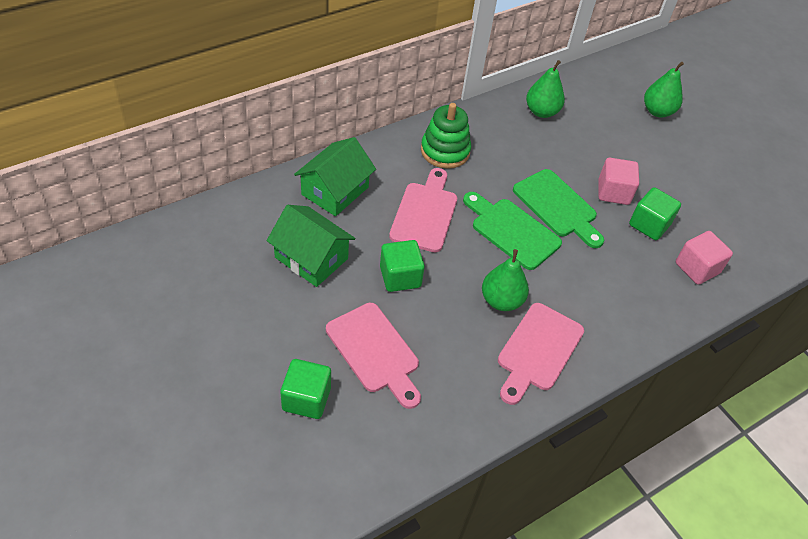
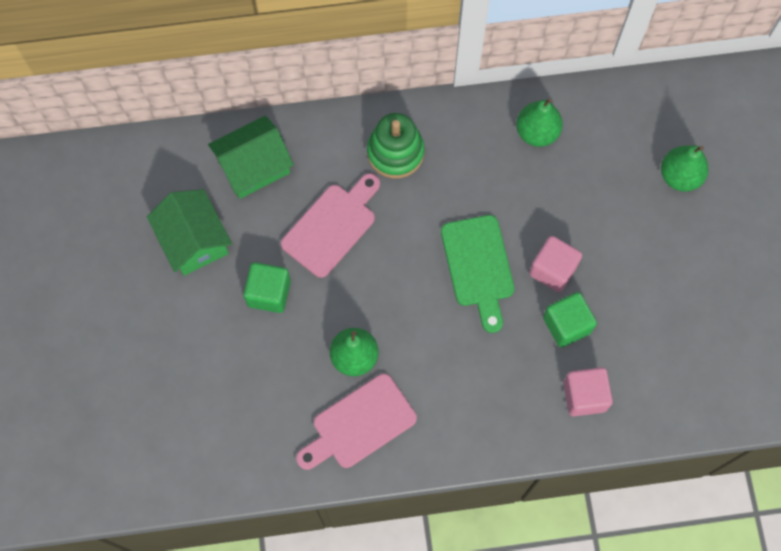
camera: 30 degrees right, 20 degrees up
green cube [280,359,331,419] -> none
pink cutting board [326,303,421,409] -> none
green cutting board [463,192,562,270] -> none

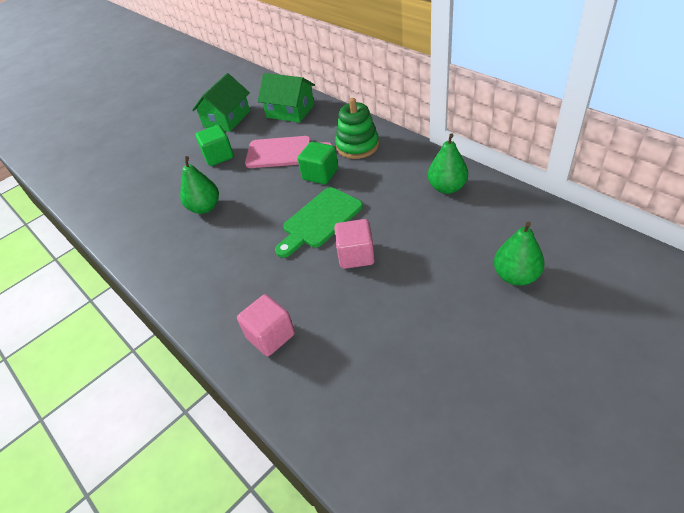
camera: 60 degrees right, 25 degrees down
pink cutting board [296,374,417,470] -> none
green cube [543,292,597,348] -> green cube moved to [298,142,338,184]

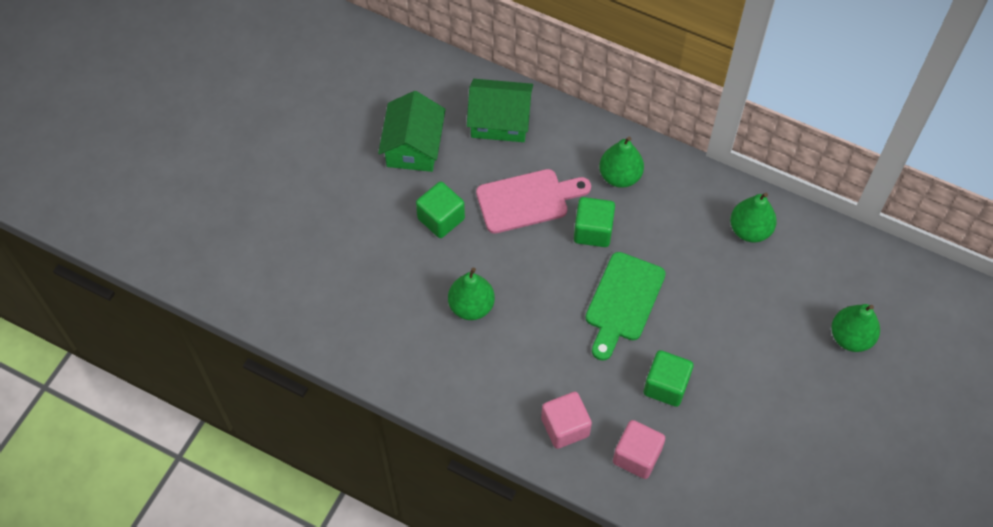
camera: 25 degrees left, 15 degrees up
pink cube [334,219,375,269] -> pink cube moved to [541,392,592,449]
green stacking toy [335,98,379,159] -> green pear [599,137,644,188]
none -> green cube [644,350,694,407]

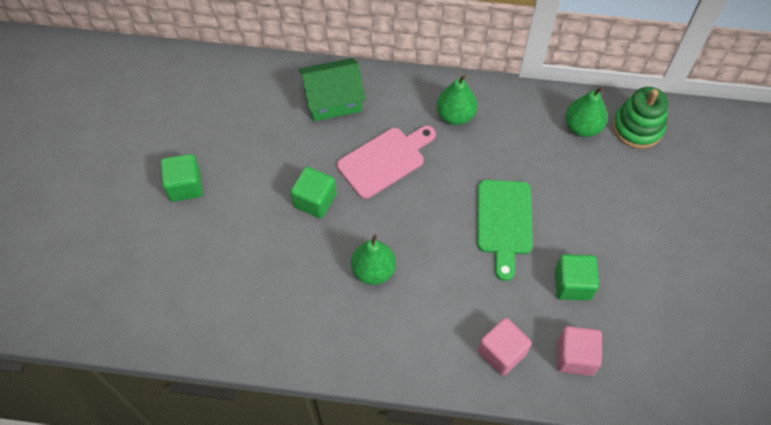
camera: 20 degrees left, 0 degrees up
green house [378,91,446,172] -> none
green cube [574,197,615,247] -> green cube moved to [160,154,203,202]
green pear [831,304,880,352] -> none
none -> green stacking toy [612,87,668,149]

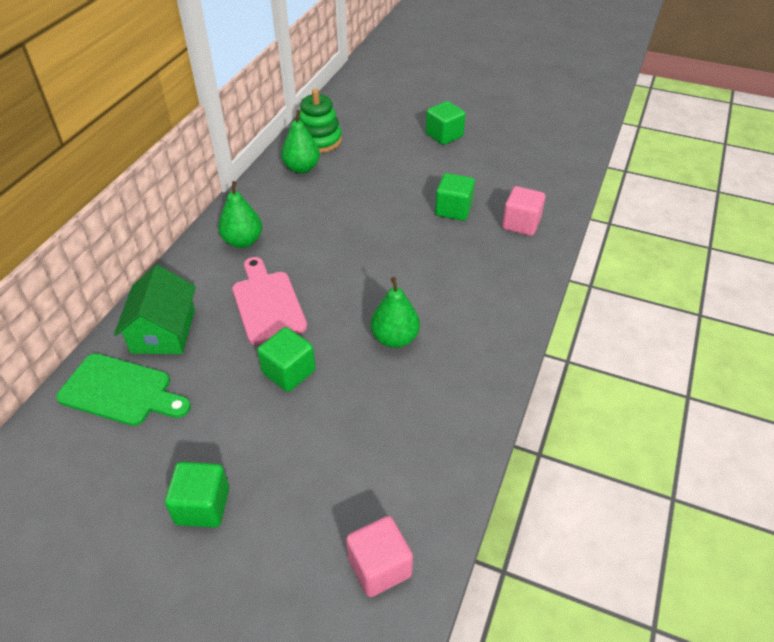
camera: 75 degrees left, 15 degrees down
green cutting board [477,180,532,281] -> green cutting board moved to [56,353,191,426]
pink cube [478,318,532,376] -> pink cube moved to [346,516,413,597]
none -> green cube [426,101,466,145]

